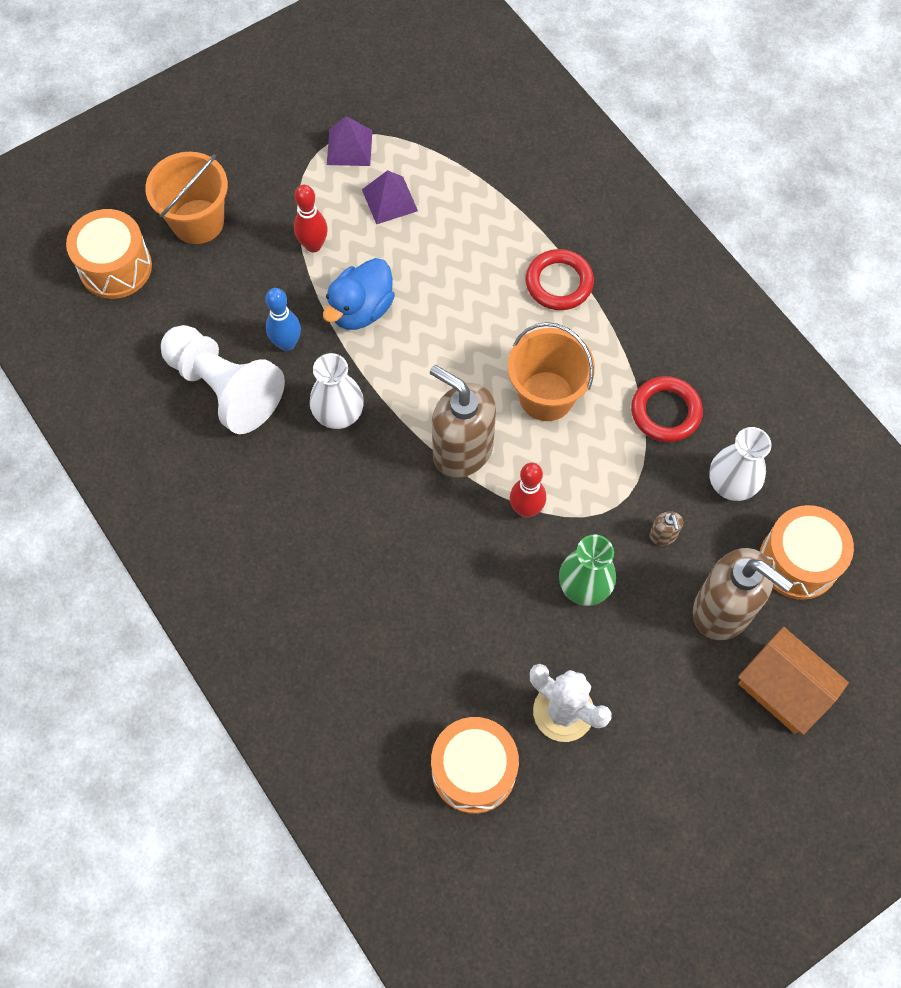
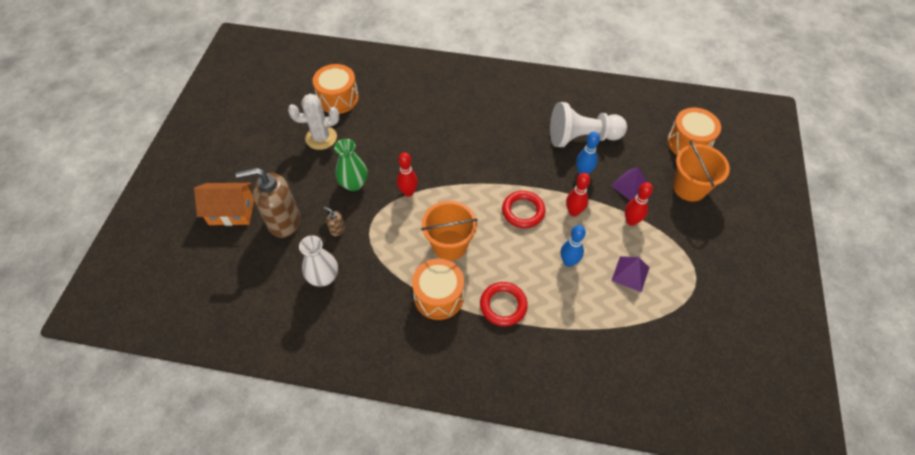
camera: 135 degrees right, 10 degrees down
white vase [310,353,364,429] -> none
blue duck [323,258,395,330] -> red bowling pin [566,173,590,217]
purple pyramid [327,116,373,166] -> purple pyramid moved to [610,167,647,200]
brown soap dispenser [430,365,496,478] -> none
red ring [631,376,703,442] -> red ring moved to [502,191,545,228]
orange drum [760,505,854,600] -> orange drum moved to [412,258,464,320]
none -> blue bowling pin [561,225,586,267]

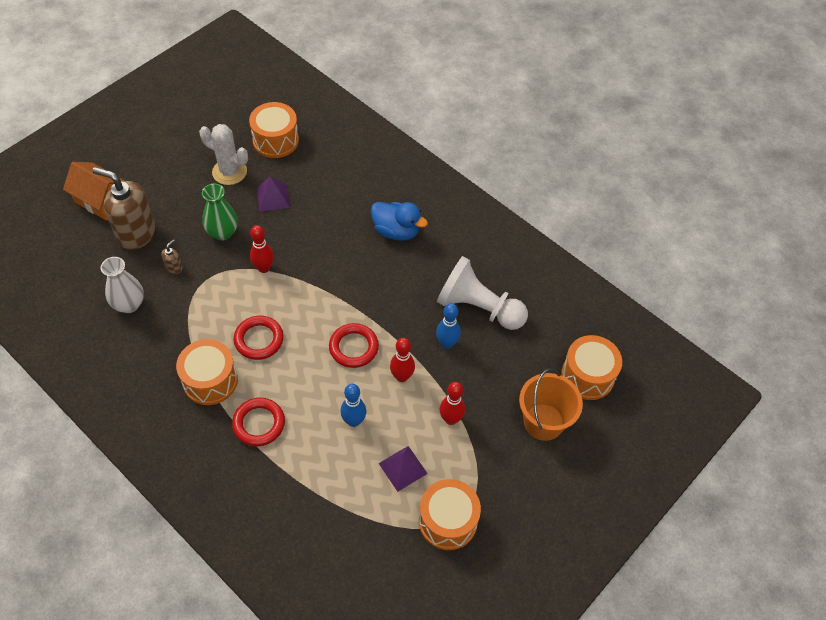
camera: 30 degrees right, 0 degrees up
brown soap dispenser [323,206,345,236] -> brown soap dispenser turned 60 degrees clockwise [161,239,183,274]
orange bucket [421,201,478,261] -> red ring [234,316,284,360]
purple pyramid [610,167,647,200] -> purple pyramid moved to [257,176,290,211]
none -> blue duck [371,202,428,241]
none -> orange drum [419,479,481,550]

